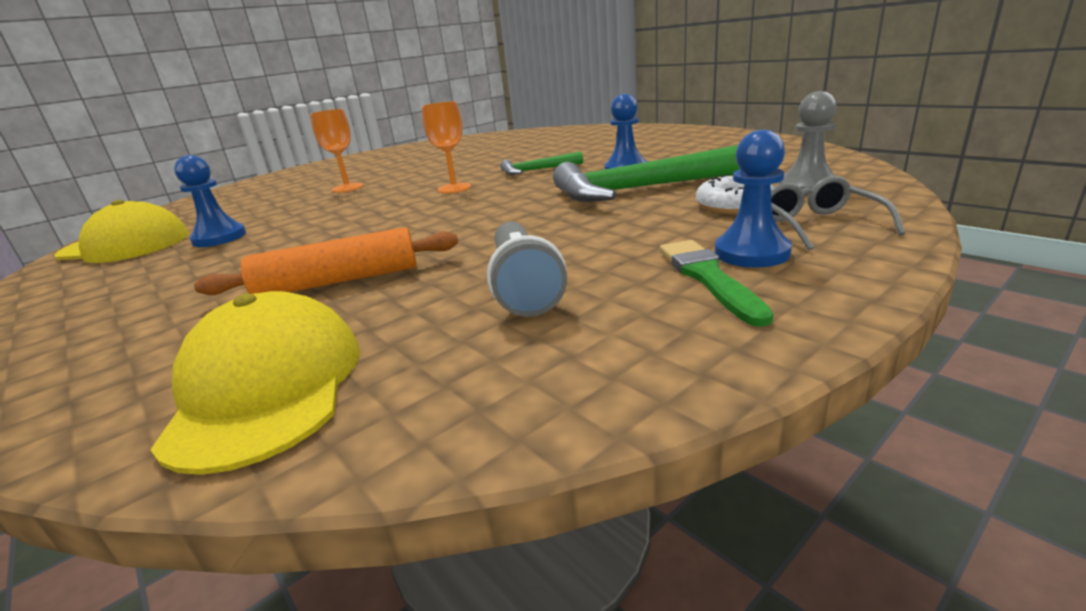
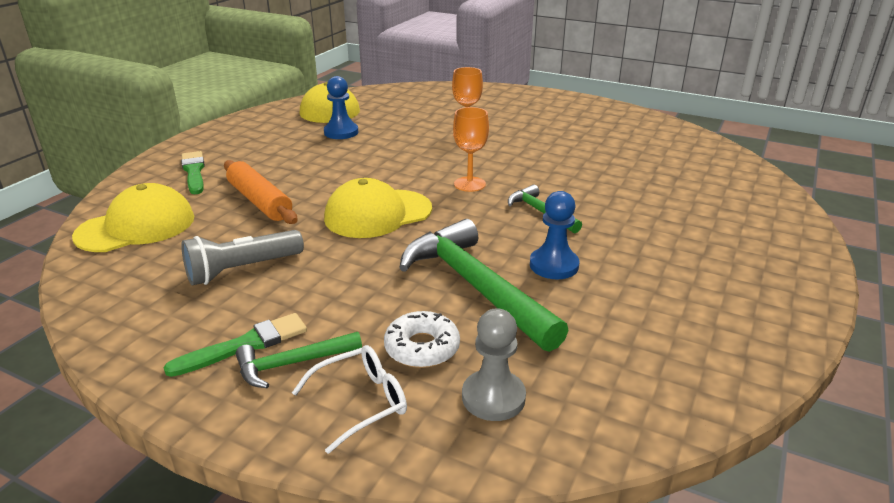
camera: 65 degrees right, 5 degrees up
blue pawn [715,130,792,268] -> green hammer [236,332,362,388]
grey glasses [771,176,905,250] -> white glasses [292,345,407,454]
none -> green brush [181,151,205,194]
none -> yellow cap [324,178,432,238]

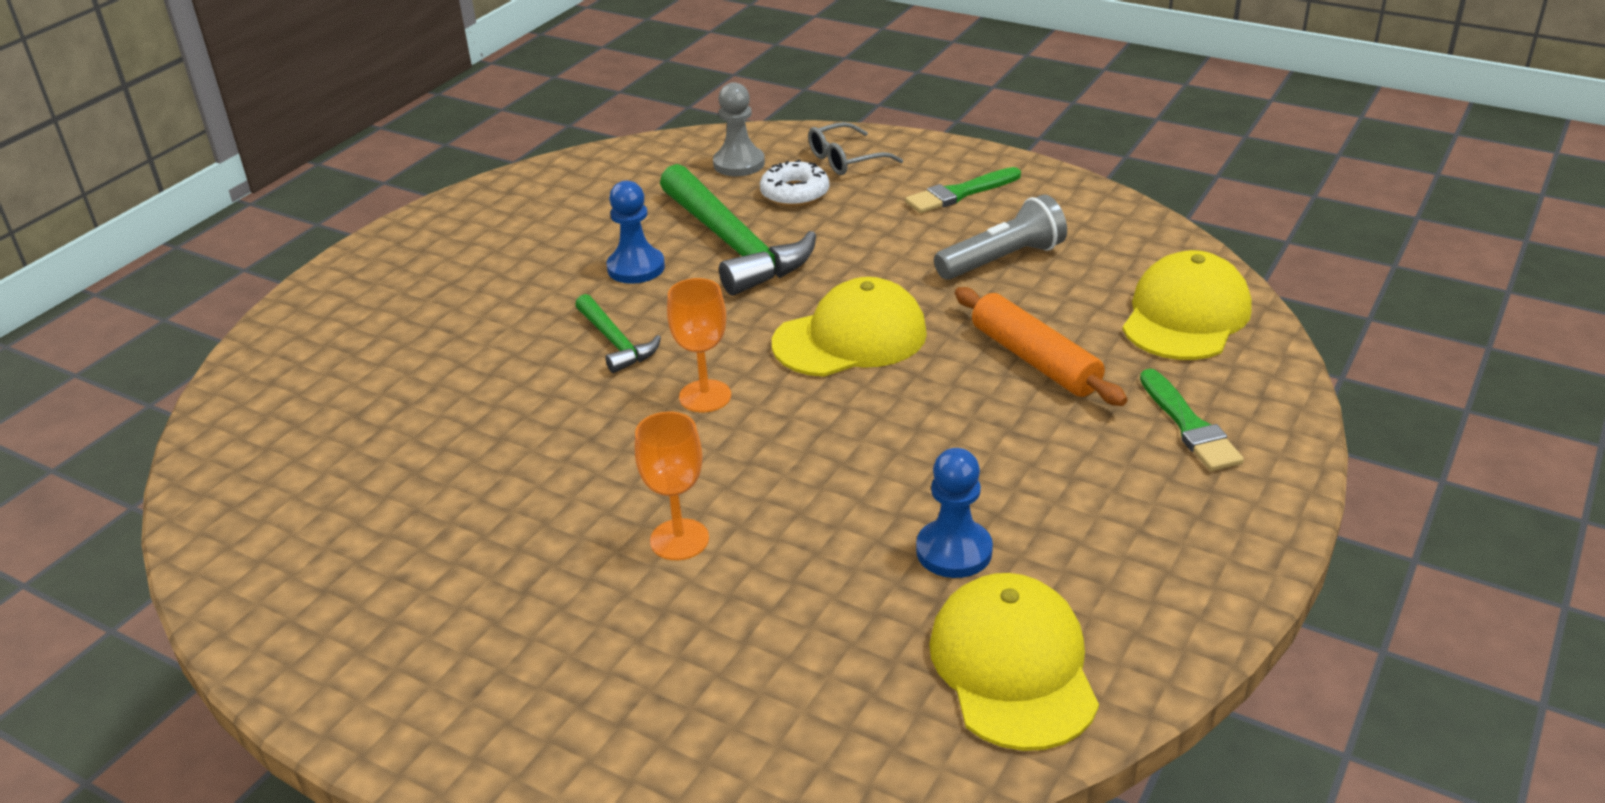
camera: 175 degrees left, 5 degrees up
yellow cap [72,183,194,252] -> yellow cap turned 150 degrees clockwise [1122,250,1252,360]
green hammer [236,332,362,388] -> none
white glasses [292,345,407,454] -> grey glasses [808,122,903,175]

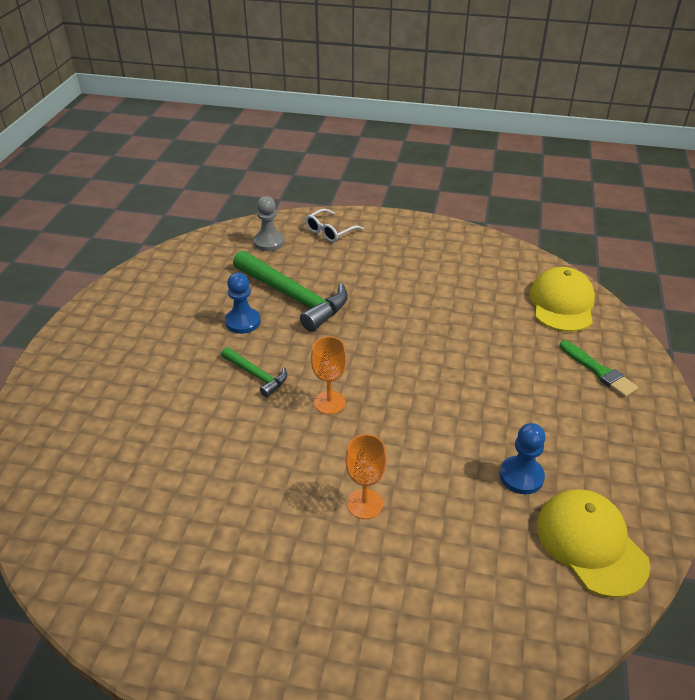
camera: 20 degrees left, 5 degrees up
white donut [760,159,829,207] -> none
yellow cap [772,277,927,377] -> none
grey glasses [808,122,903,175] -> white glasses [305,209,364,242]
green brush [905,167,1021,213] -> none
grey flashlight [934,194,1067,280] -> none
orange rolling pin [955,287,1127,406] -> none

